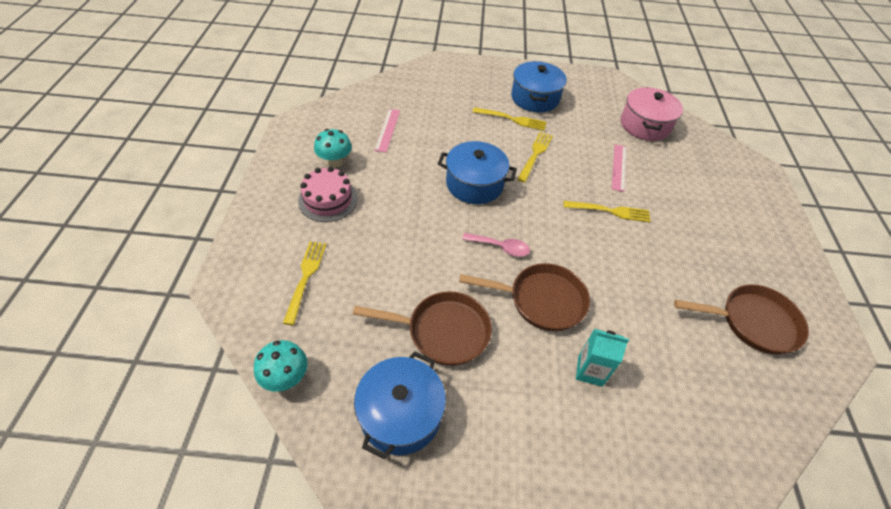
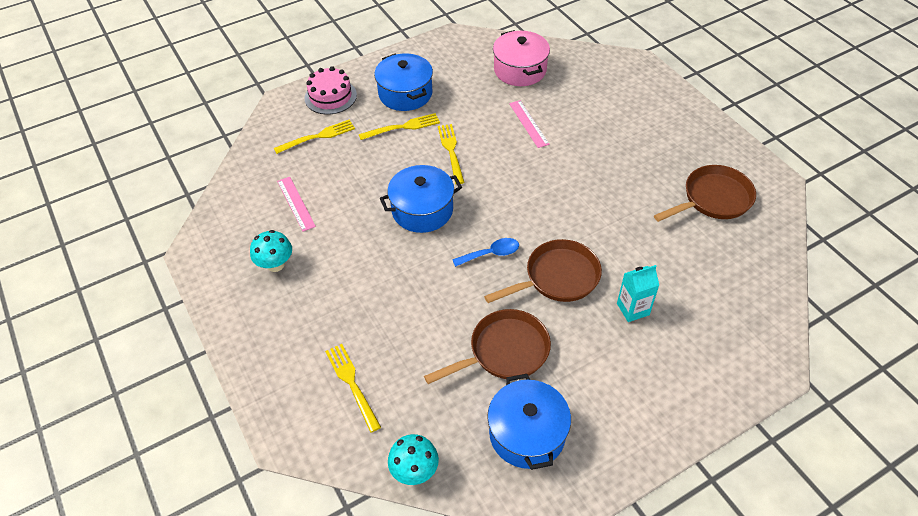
camera: 30 degrees left, 0 degrees up
pink cake [298,167,358,222] -> pink cake moved to [305,66,357,114]
pink spoon [462,233,530,257] -> blue spoon [452,238,519,267]
yellow fork [563,201,651,222] -> yellow fork moved to [274,120,355,154]

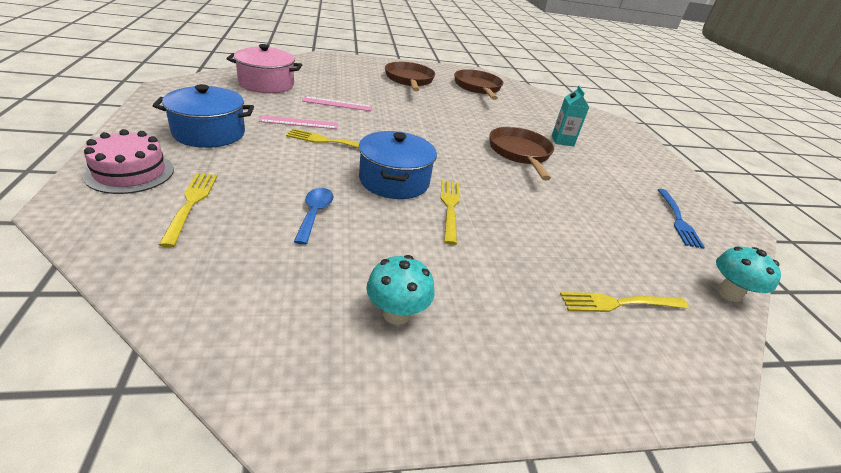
camera: 75 degrees left, 15 degrees down
pink ruler [277,177,316,232] -> pink ruler moved to [259,115,338,129]
yellow fork [359,113,440,140] -> yellow fork moved to [441,180,460,245]
brown pan [424,309,551,384] -> brown pan moved to [385,62,435,91]
blue spoon [452,238,519,267] -> blue spoon moved to [294,188,334,245]
blue pot [487,374,571,470] -> blue fork [658,189,705,249]

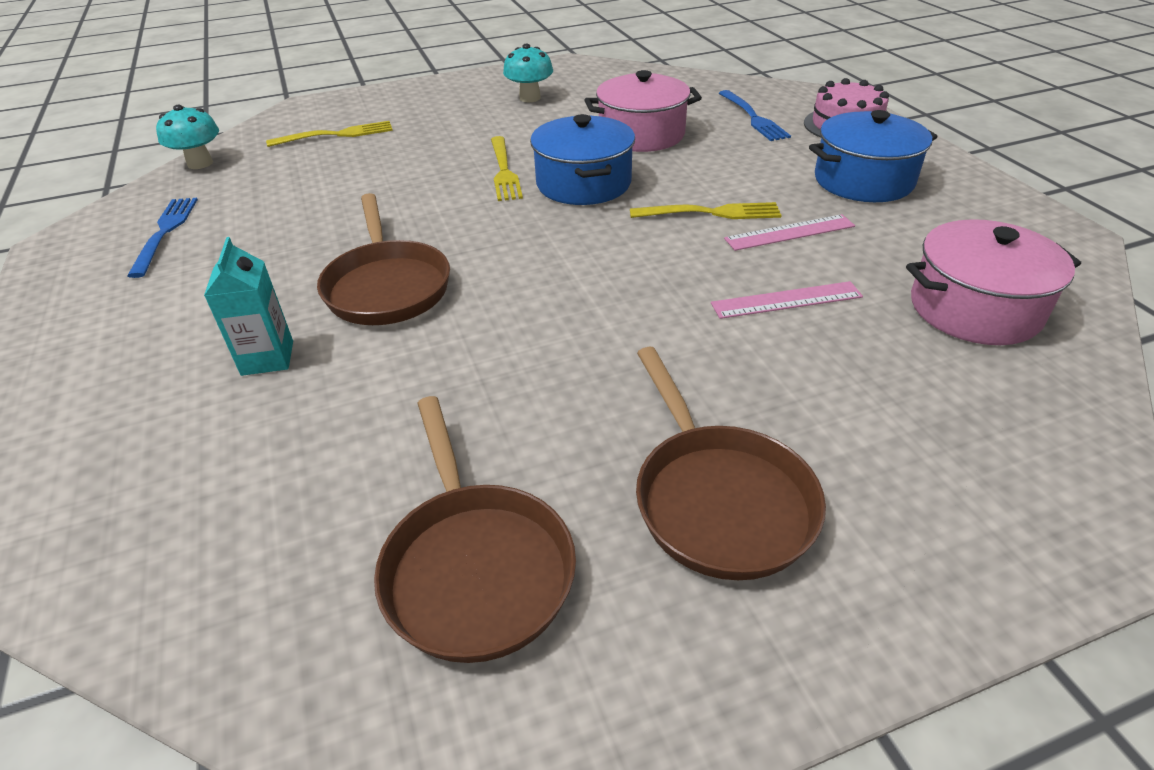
camera: 175 degrees right, 5 degrees up
yellow fork [159,173,218,247] -> blue fork [719,90,791,141]
blue spoon [294,188,334,245] -> pink pot [585,70,702,152]

